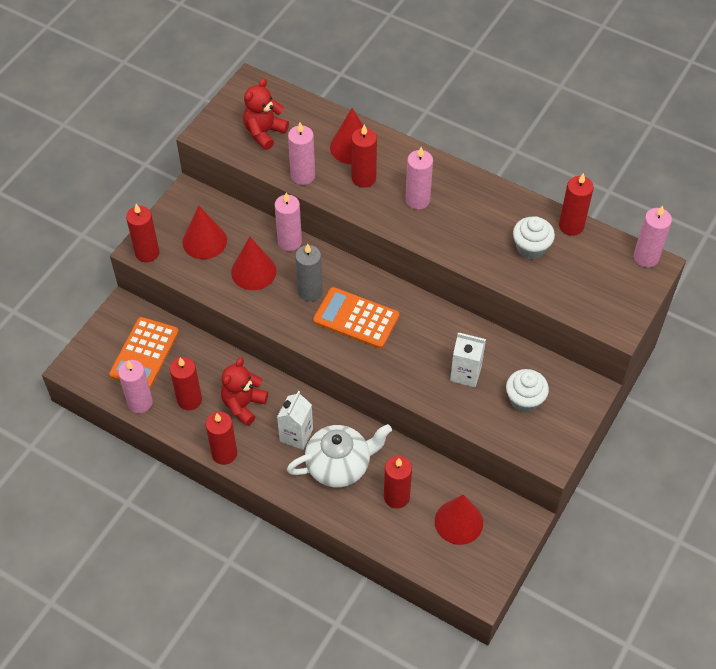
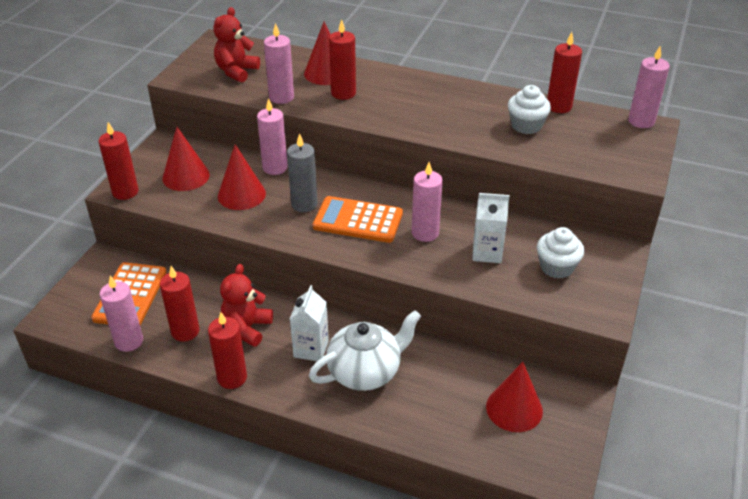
camera: 10 degrees left, 15 degrees down
red candle [384,456,412,509] -> none
pink candle [405,147,433,210] -> pink candle moved to [412,162,443,242]

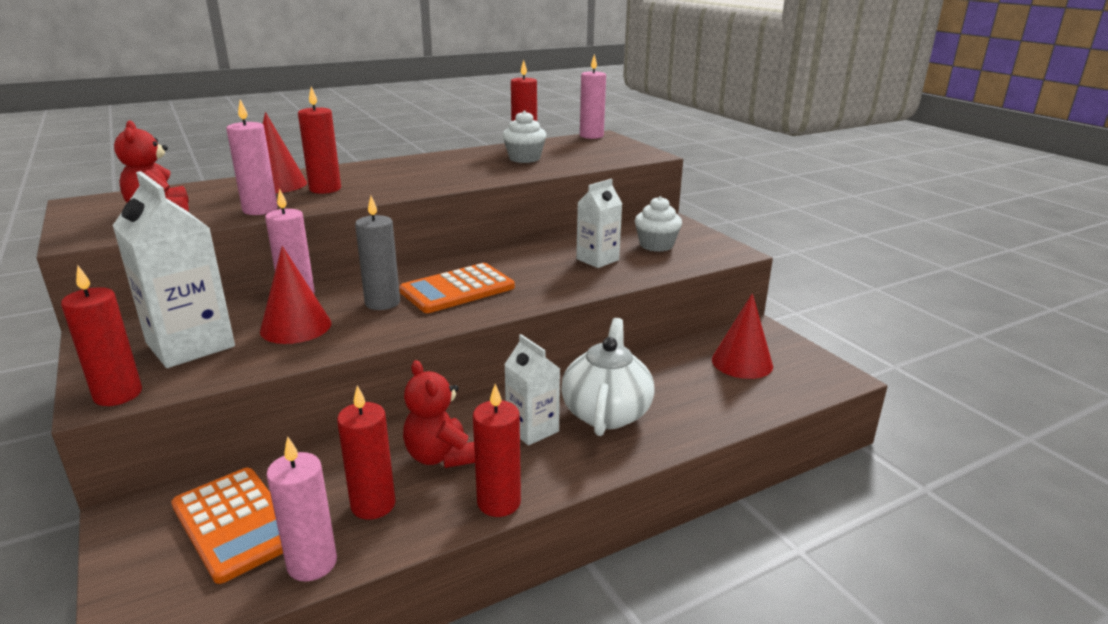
camera: 50 degrees left, 15 degrees down
red cone [162,127,210,191] -> white carton [113,171,235,368]
pink candle [412,162,443,242] -> none

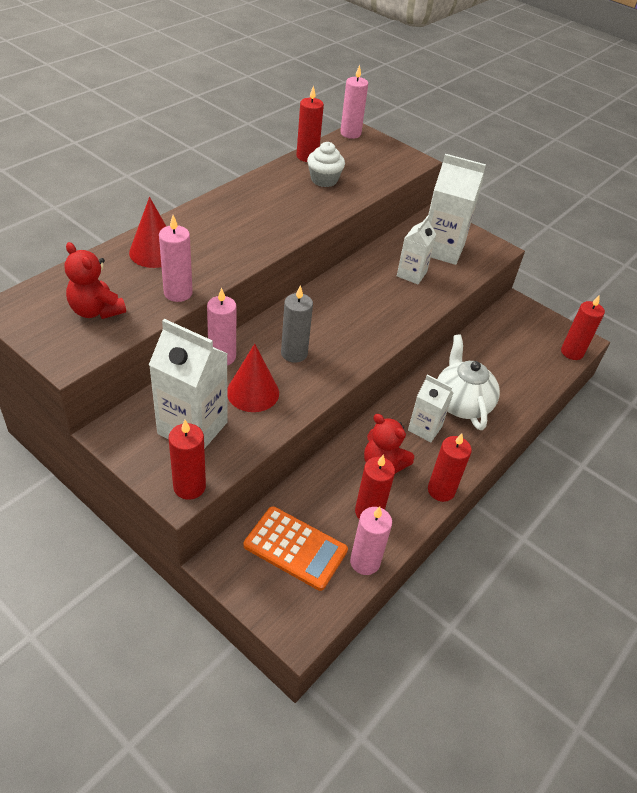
camera: 25 degrees left, 20 degrees up
red candle [298,87,341,194] -> red candle moved to [561,295,605,360]
orange calculator [399,263,515,313] -> none
white cupcake [635,196,682,252] -> white carton [428,154,486,265]
red cone [712,293,773,379] -> none

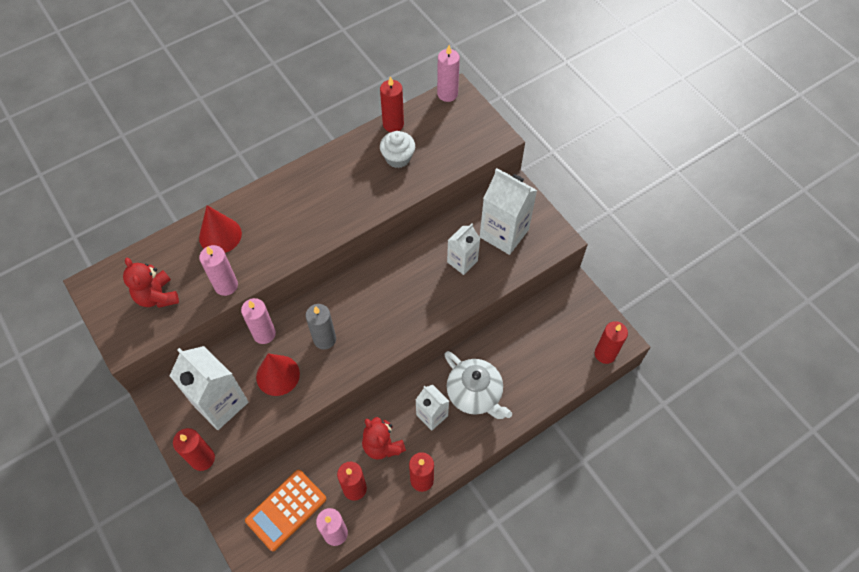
camera: 20 degrees right, 15 degrees up
orange calculator [244,506,348,591] -> orange calculator turned 90 degrees clockwise [245,470,326,551]
white teapot [438,335,500,430] -> white teapot turned 135 degrees clockwise [444,351,512,419]

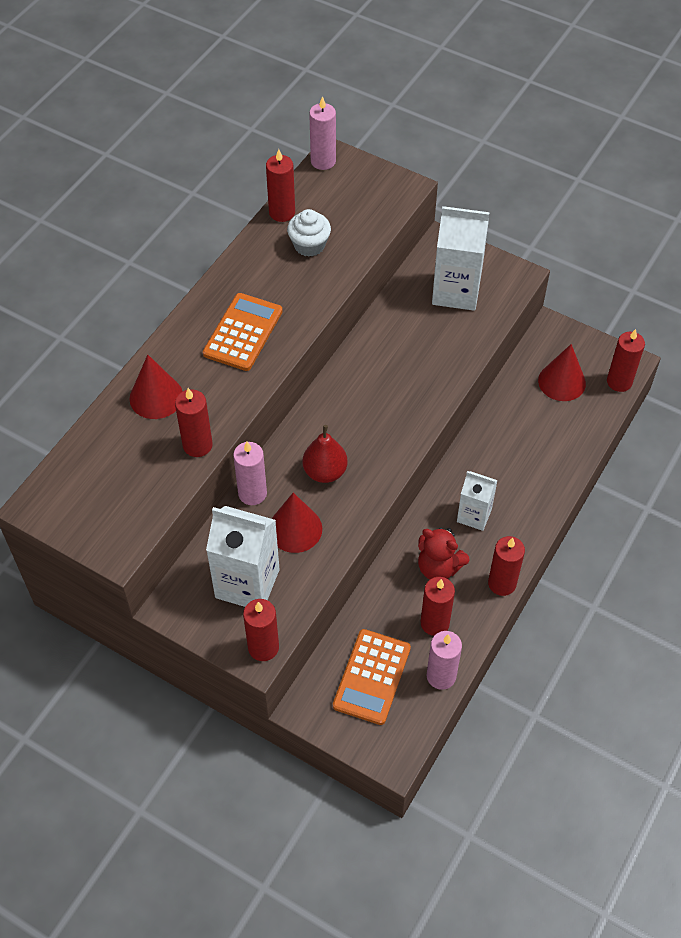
camera: 25 degrees left, 5 degrees down
red teddy bear [123,258,179,308] -> none
pink candle [199,245,238,296] -> red candle [175,388,213,457]
grey candle [306,304,336,349] -> red pear [302,425,348,483]
white teapot [444,351,512,419] -> none
white carton [447,224,480,275] -> none
none -> orange calculator [203,293,283,371]
none -> red cone [538,344,586,401]

